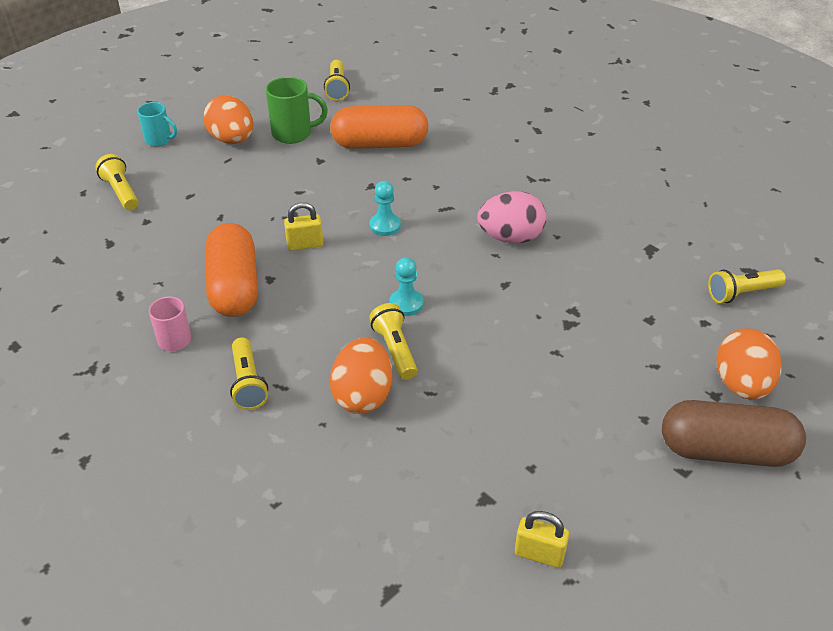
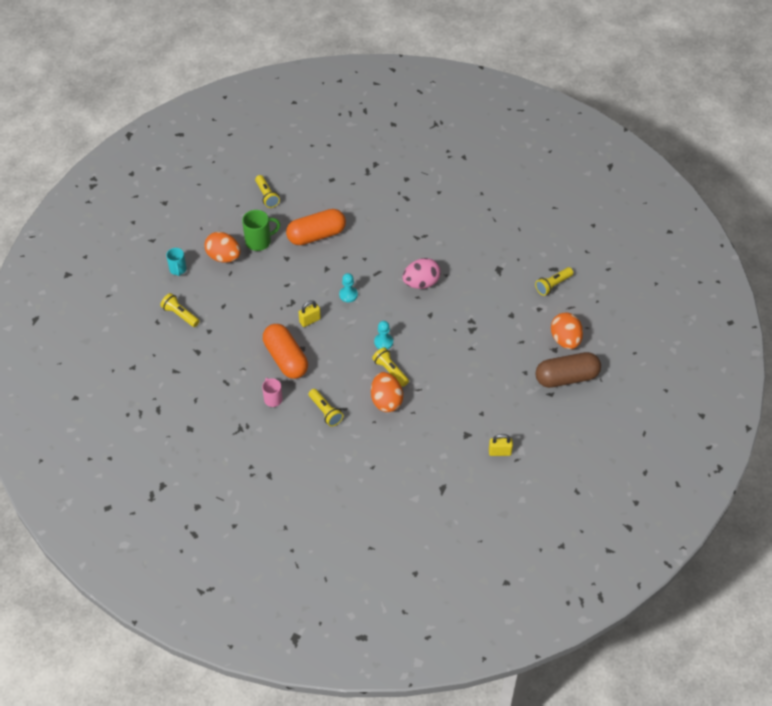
camera: 20 degrees left, 10 degrees up
turquoise mug [137,102,177,146] -> turquoise mug turned 75 degrees clockwise [166,248,187,276]

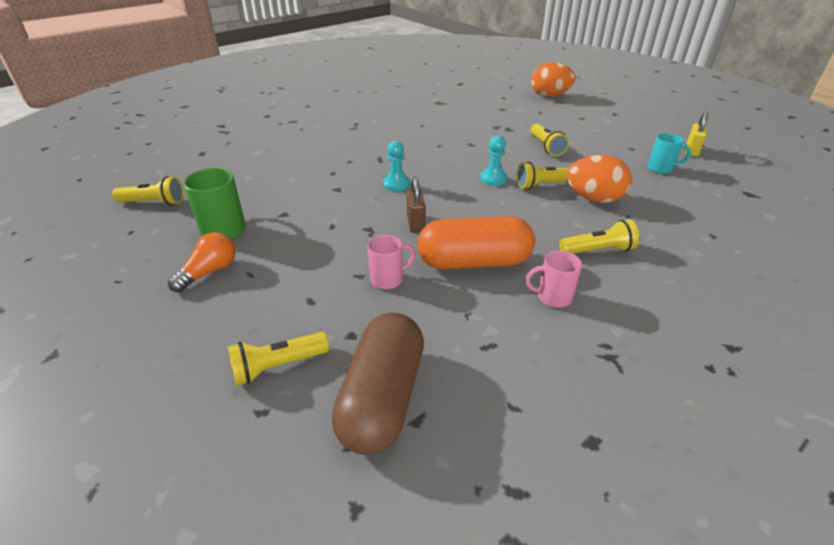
camera: 65 degrees left, 15 degrees down
turquoise mug [166,248,187,276] -> turquoise mug moved to [648,133,691,174]
orange egg [204,232,241,262] -> orange light bulb [168,232,236,292]
orange capsule [286,209,346,245] -> none
yellow padlock [299,300,321,327] -> brown padlock [407,177,425,232]
pink egg [402,258,441,289] -> none
yellow flashlight [535,267,573,296] -> yellow flashlight moved to [531,123,569,156]
brown capsule [535,352,601,388] -> brown capsule moved to [332,313,424,455]
none -> pink mug [367,235,415,289]

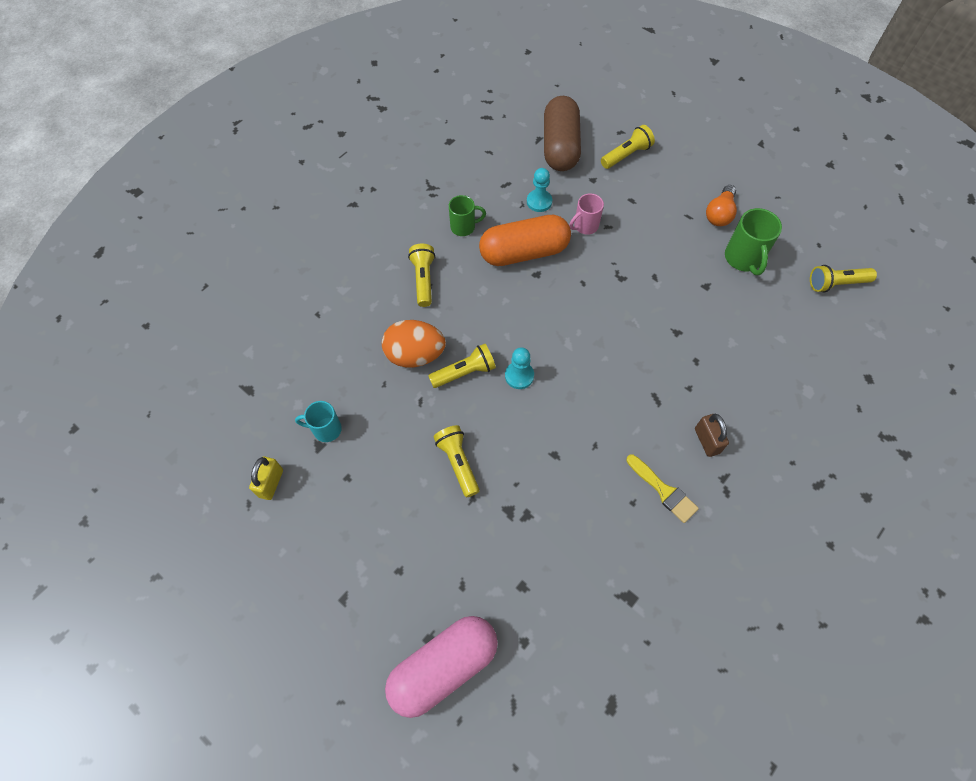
camera: 170 degrees right, 25 degrees up
turquoise pawn [383,141,410,191] -> turquoise pawn moved to [527,168,552,212]
brown padlock [407,177,425,232] -> brown padlock moved to [695,414,729,457]
pink mug [525,251,582,308] -> green mug [449,195,486,236]
orange egg [531,62,575,96] -> pink capsule [385,616,498,718]
yellow flashlight [559,219,639,254] -> yellow flashlight turned 105 degrees clockwise [408,244,435,307]
none -> yellow brush [626,454,699,523]

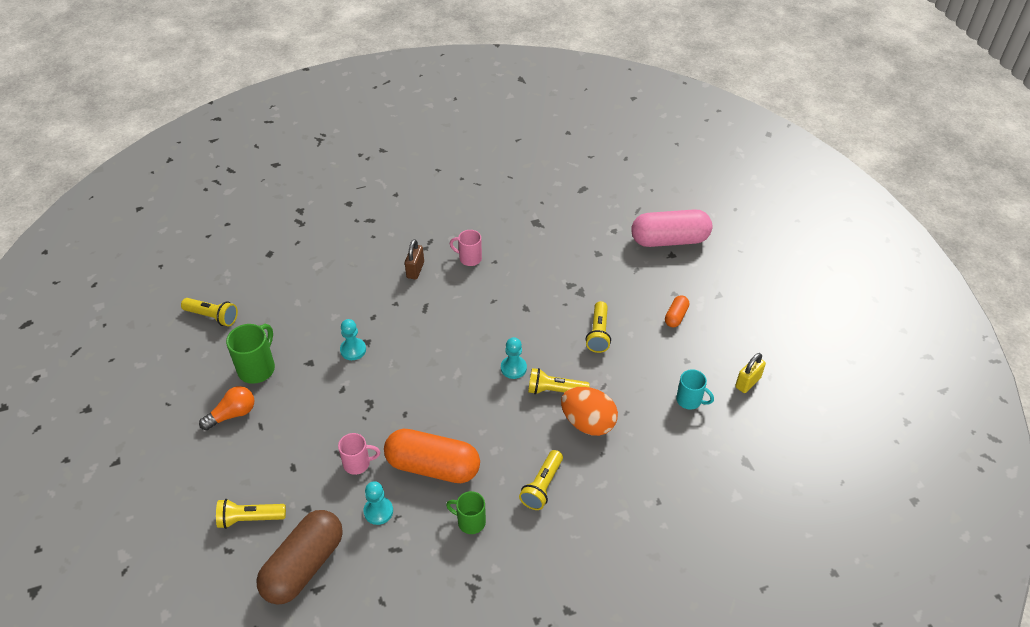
camera: 150 degrees left, 15 degrees down
yellow brush [626,454,699,523] -> pink mug [450,230,482,266]
none -> turquoise pawn [340,319,366,360]
none -> orange capsule [665,296,689,327]

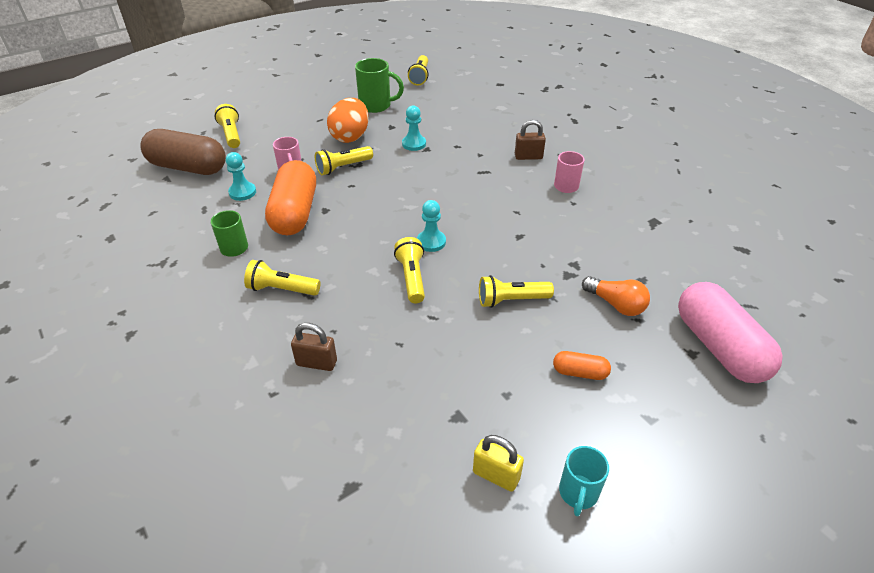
camera: 75 degrees right, 5 degrees down
orange light bulb [199,386,255,430] -> orange light bulb moved to [582,276,650,316]
orange egg [561,387,618,436] -> orange egg moved to [327,98,368,143]
turquoise mug [676,369,714,410] -> turquoise mug moved to [559,446,609,517]
none -> brown padlock [291,323,337,371]
none -> yellow flashlight [315,146,373,175]

